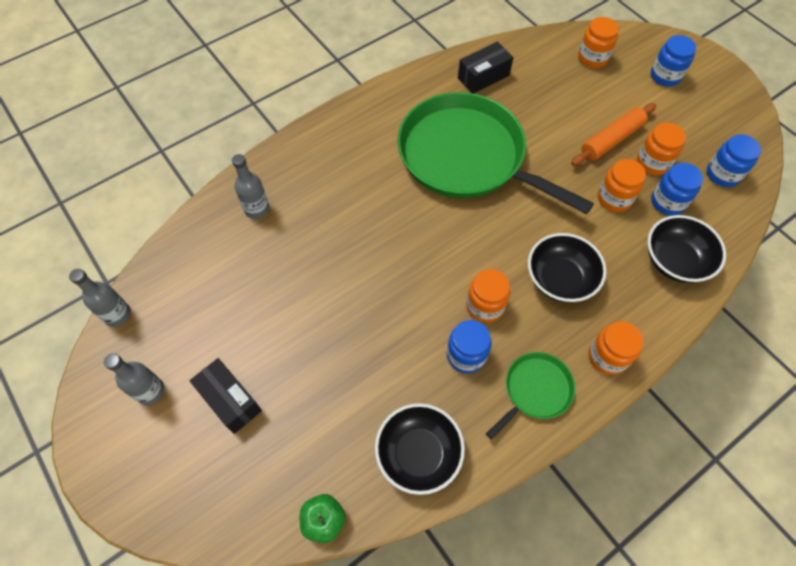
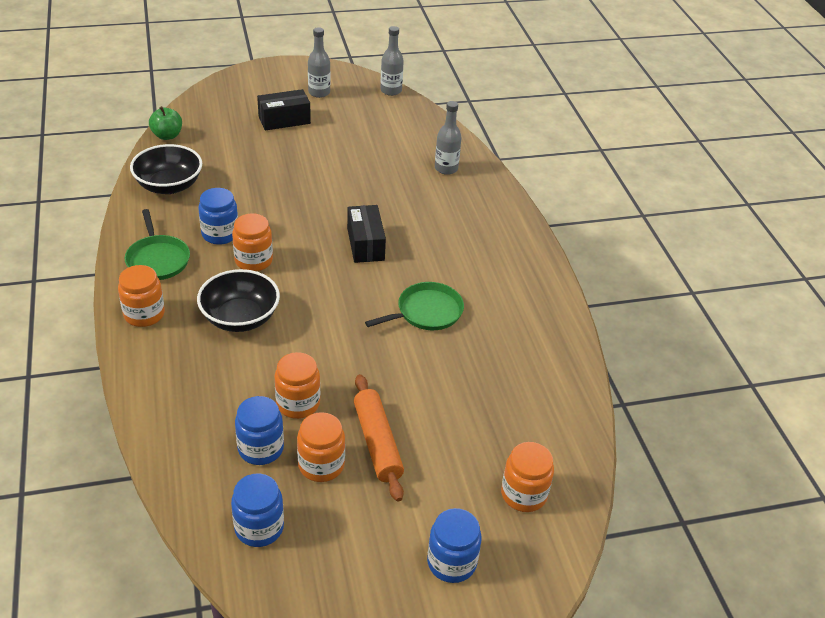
camera: 110 degrees right, 20 degrees down
green pan [397,92,594,214] -> green pan [365,282,464,330], size x0.45
black box [458,42,513,94] -> black box moved to [347,205,386,263]
black bowl [648,215,726,283] -> none

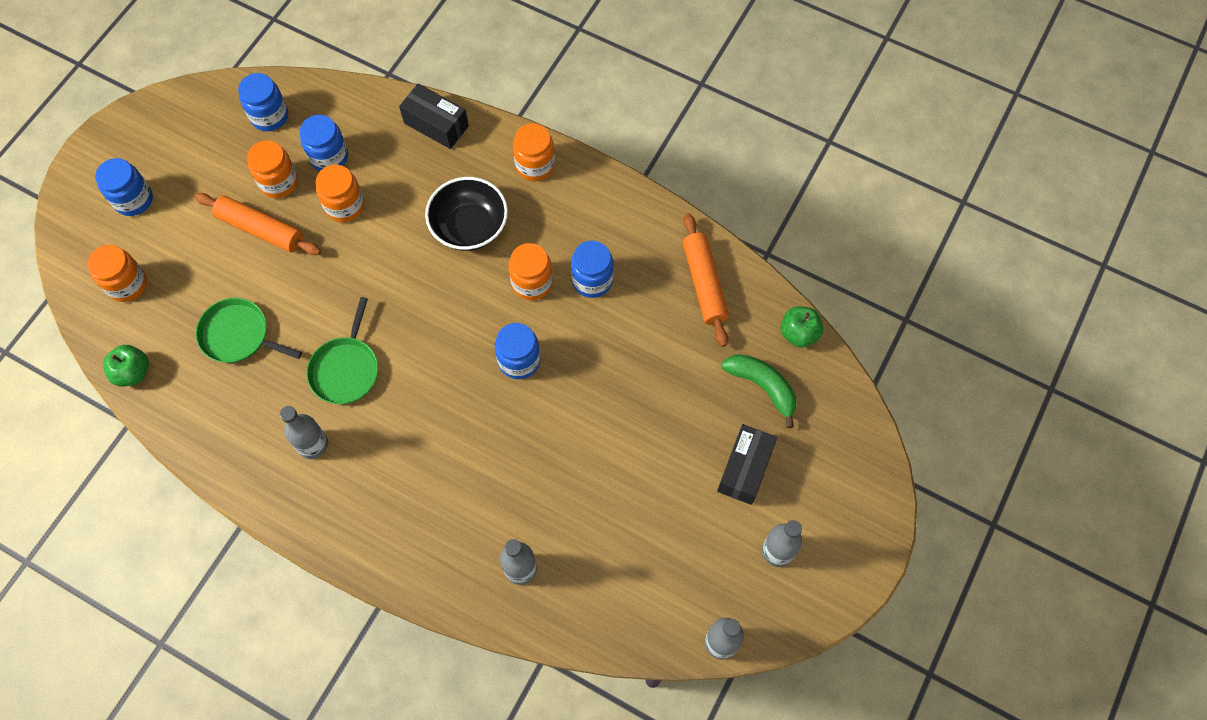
camera: 135 degrees right, 25 degrees up
green pan [125,209,190,280] -> green pan moved to [196,298,302,363]
black bowl [130,144,202,194] -> orange rolling pin [683,213,729,347]
black box [347,205,386,263] -> black box moved to [399,83,469,149]
none -> green apple [103,345,149,387]
none -> grey bottle [280,406,328,459]
none -> blue jar [494,323,541,379]
none -> green banana [721,354,797,428]

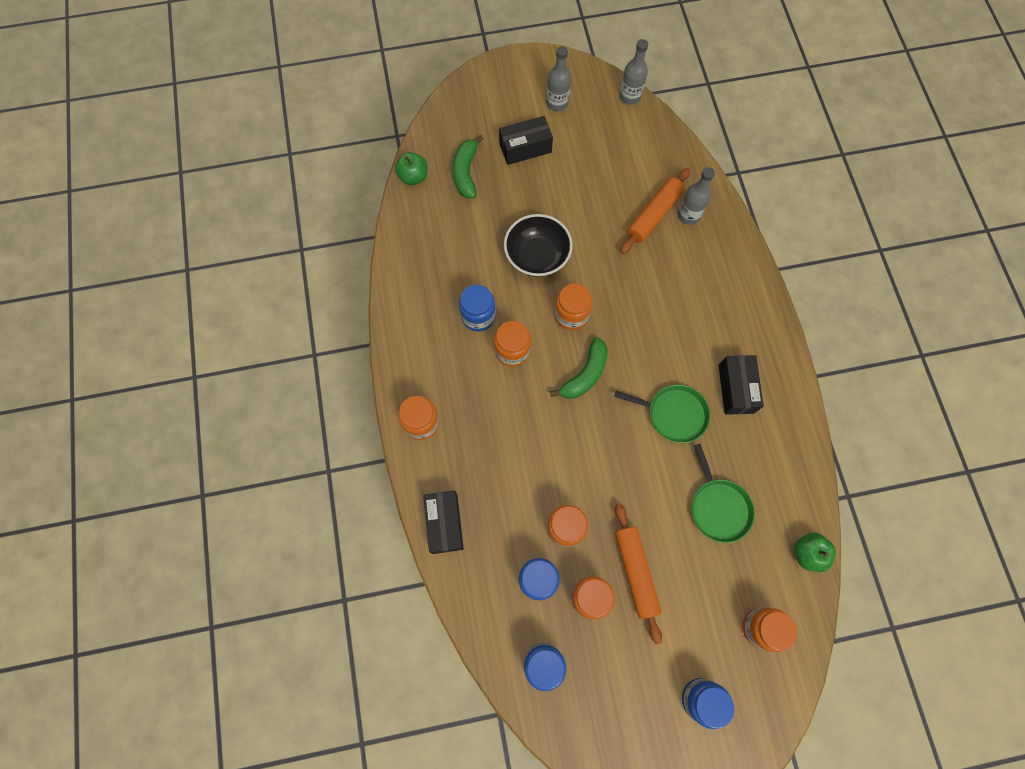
camera: 130 degrees left, 5 degrees up
grey bottle [280,406,328,459] -> black box [719,355,764,415]
green pan [306,297,378,404] -> green pan turned 45 degrees clockwise [614,385,710,443]
black bowl [425,177,508,251] -> black bowl moved to [504,214,573,277]
blue jar [494,323,541,379] -> orange jar [555,283,592,330]
orange rolling pin [683,213,729,347] -> orange rolling pin moved to [620,168,690,254]
none -> green banana [550,337,608,399]

